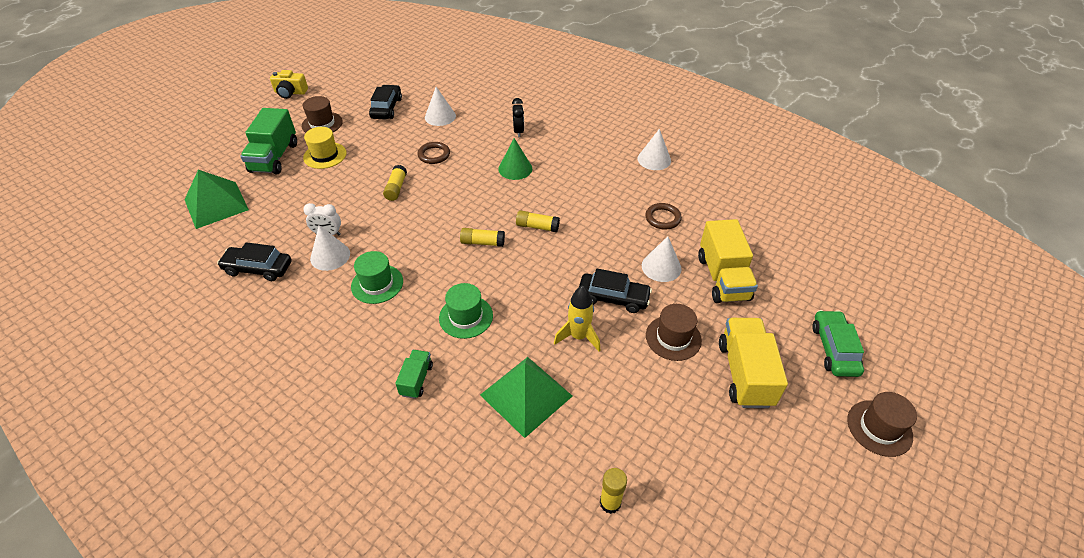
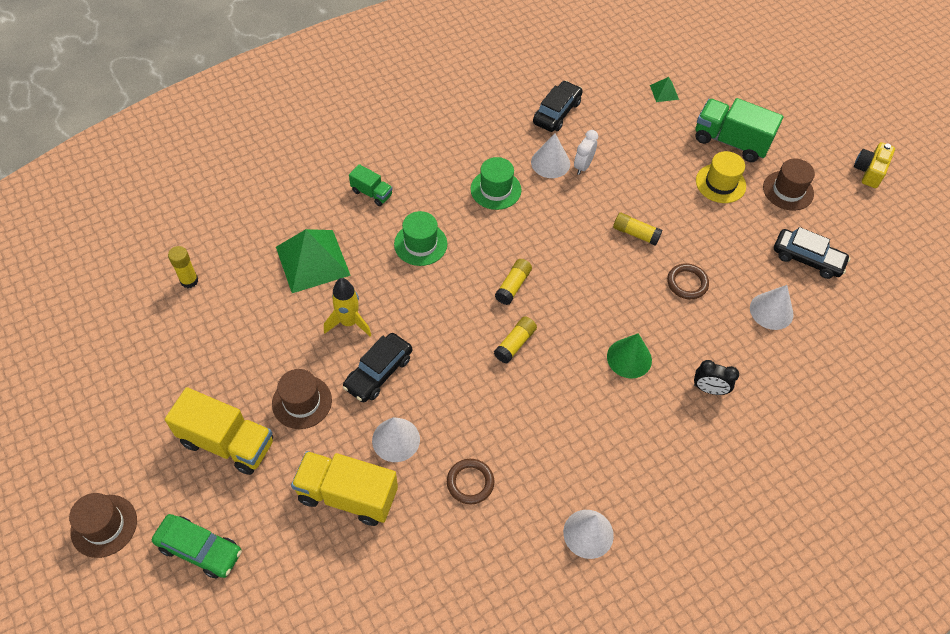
camera: 110 degrees right, 10 degrees up
green pyramid [184,170,249,229] -> green pyramid [650,77,679,102], size x0.46

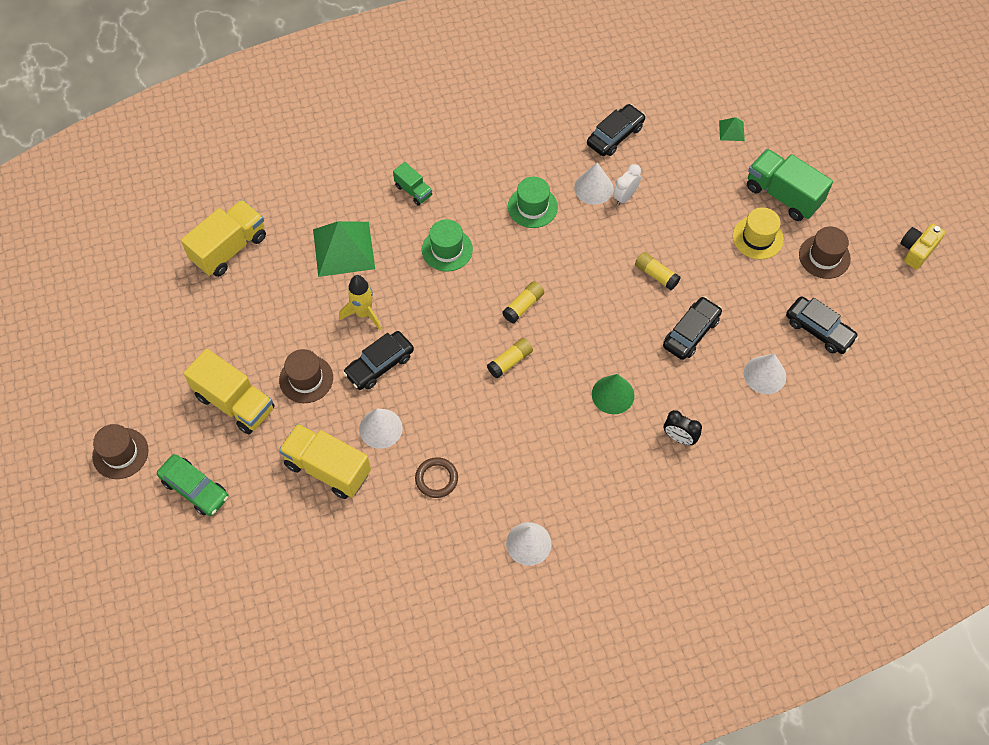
camera: 15 degrees right, 5 degrees up
yellow glue stick [168,246,198,288] -> yellow truck [181,200,266,277]
brown ring [667,263,709,299] -> black car [663,297,722,360]

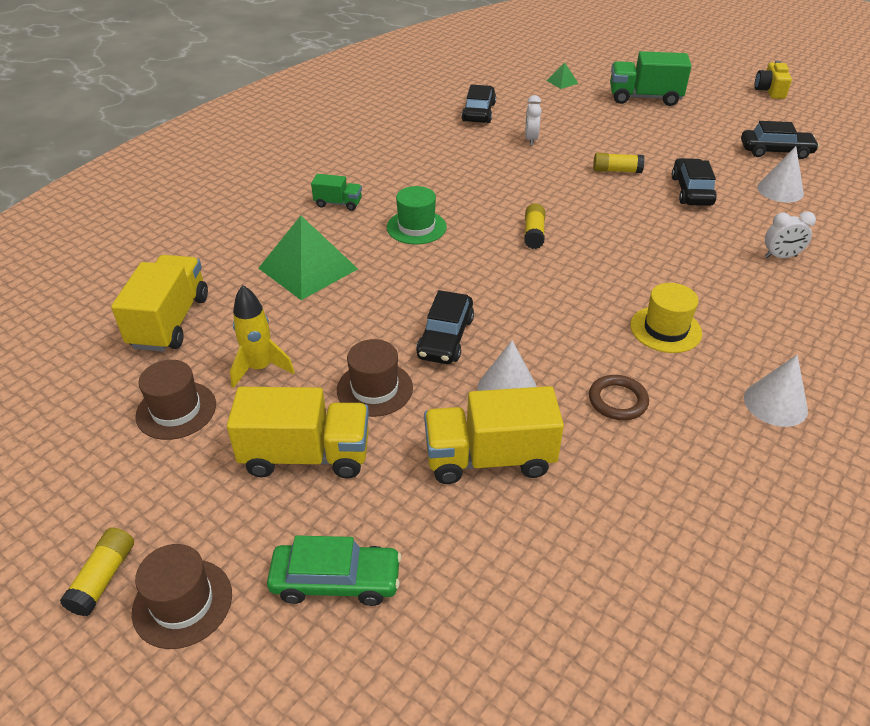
camera: 35 degrees left, 20 degrees down
yellow rocket [339,275,381,330] -> yellow rocket moved to [230,285,295,388]
yellow glue stick [487,338,533,379] -> yellow glue stick moved to [60,527,134,616]
green hat [508,177,558,228] -> none
white cone [574,163,613,205] -> none
green cone [592,374,635,414] -> none
black clock [664,410,702,445] -> white clock [765,211,816,258]
yellow hat [733,207,784,259] -> yellow hat moved to [630,283,702,353]
brown hat [799,226,851,279] -> brown hat moved to [135,360,216,440]

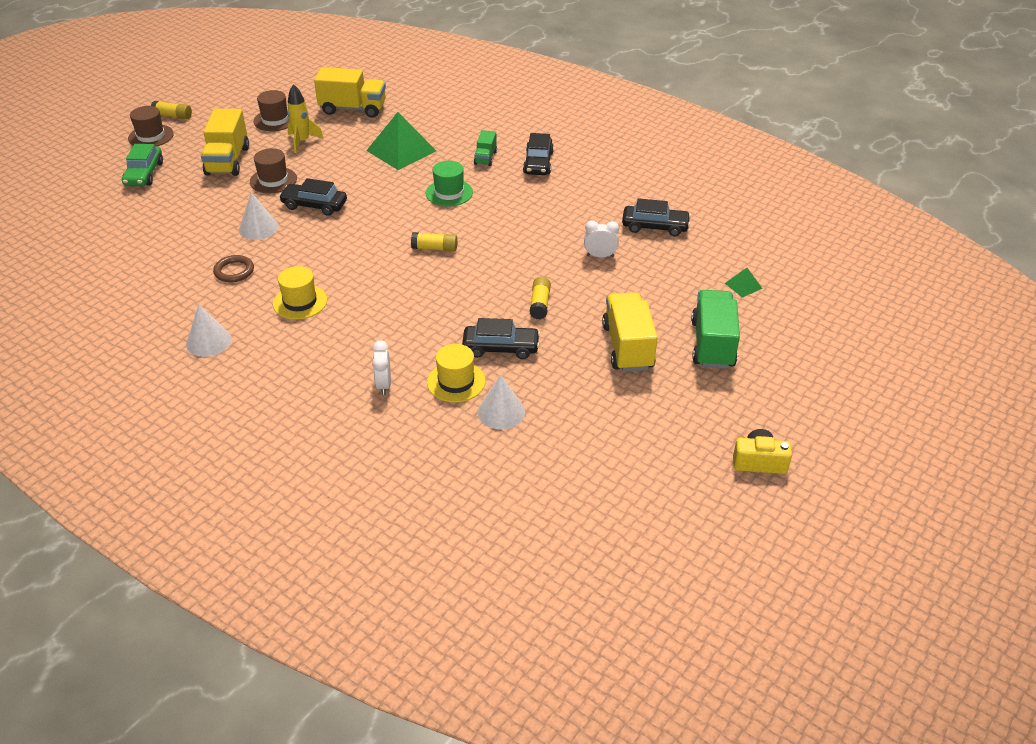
camera: 90 degrees right, 0 degrees up
yellow truck [424,386,564,484] -> yellow truck moved to [602,292,658,372]
black car [741,121,819,159] -> black car moved to [523,133,554,175]
none -> yellow hat [427,344,485,402]

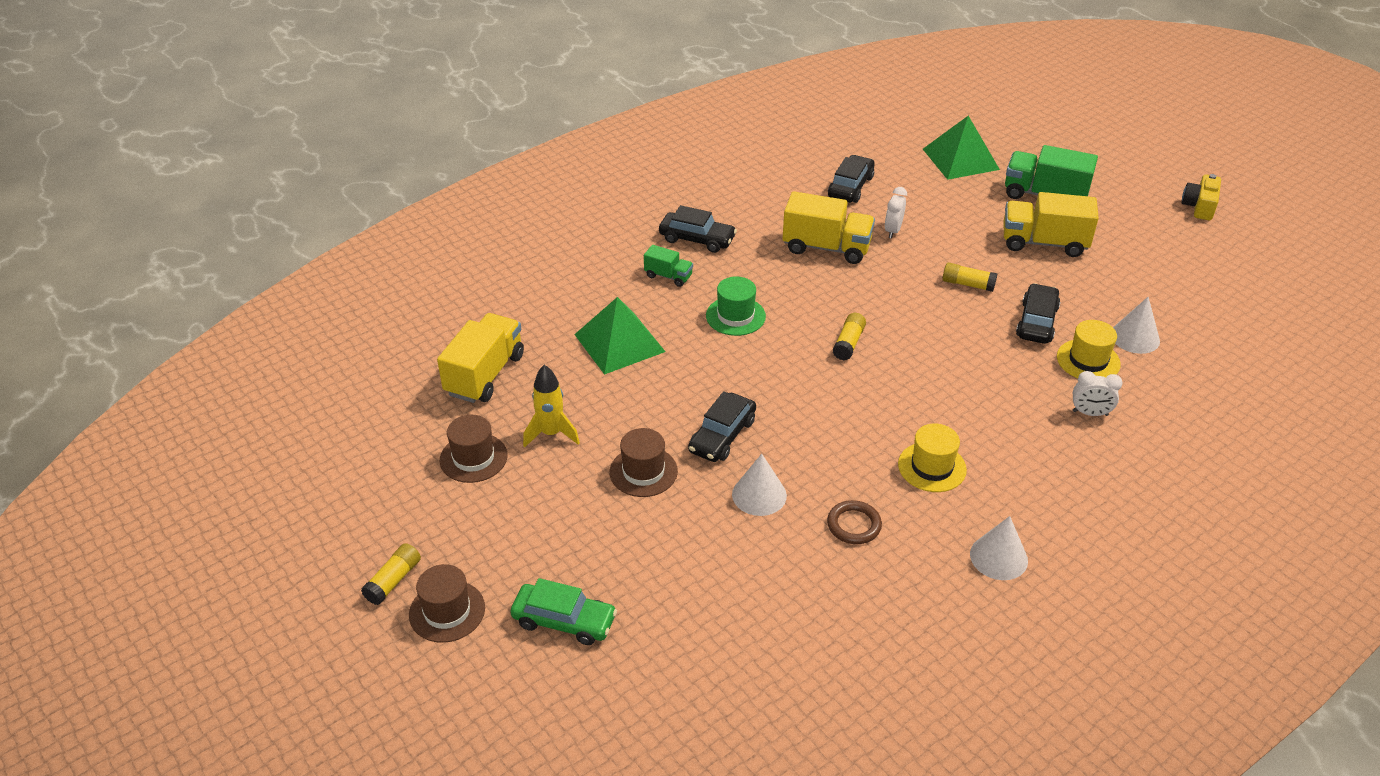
camera: 75 degrees left, 0 degrees up
yellow truck [201,109,249,176] -> yellow truck moved to [782,191,875,264]
green pyramid [725,268,763,298] -> green pyramid [923,116,1000,180], size x2.20

